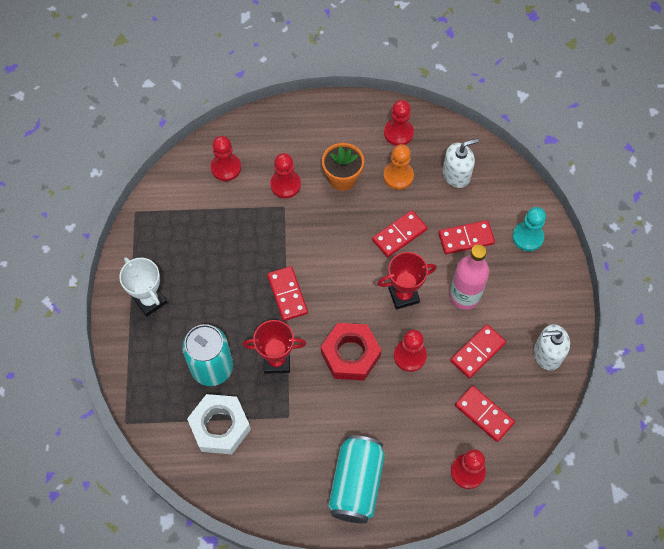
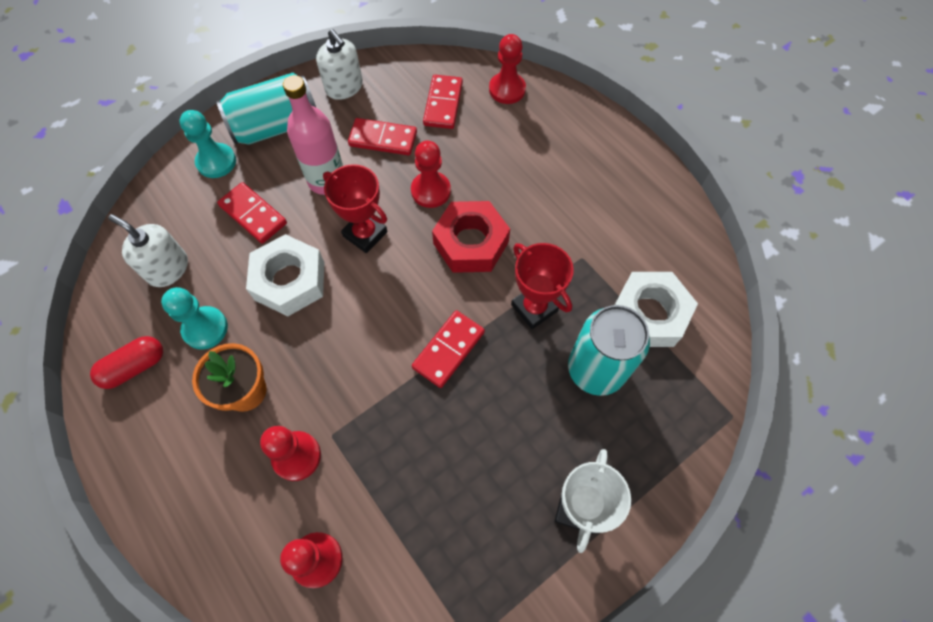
camera: 125 degrees left, 0 degrees up
turquoise can [328,435,385,524] -> turquoise can moved to [217,73,316,145]
red domino [372,210,427,257] -> white nut [246,234,325,317]
orange pawn [383,144,414,190] -> turquoise pawn [161,287,228,350]
red pawn [384,100,414,146] -> red capsule [90,336,163,389]

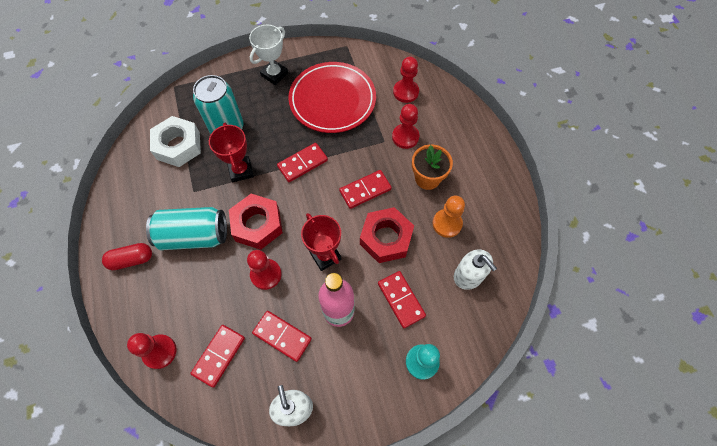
camera: 160 degrees left, 0 degrees up
red capsule [90,336,163,389] -> red capsule moved to [102,243,152,270]
turquoise pawn [161,287,228,350] -> orange pawn [432,195,465,238]
turquoise can [217,73,316,145] -> turquoise can moved to [146,207,227,250]
white nut [246,234,325,317] -> red nut [360,207,414,263]
none -> red plate [288,62,376,133]
none -> red domino [339,170,392,209]

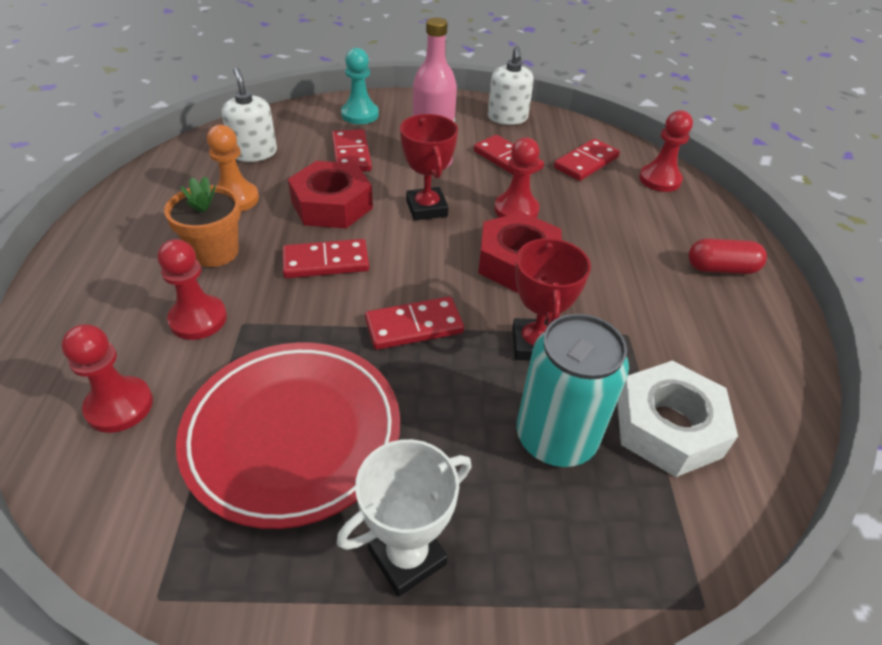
camera: 165 degrees left, 20 degrees down
turquoise can [146,207,227,250] -> none

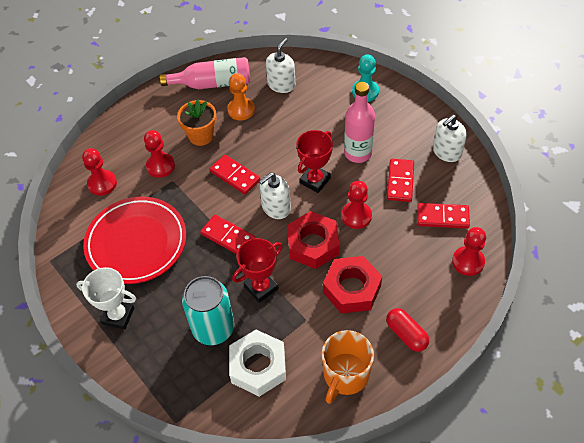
camera: 55 degrees right, 10 degrees up
red nut [288,161,373,229] -> red nut moved to [323,256,382,314]
red domino [332,129,372,172] -> none
none -> pink bottle [160,57,250,89]
none -> white soap dispenser [259,172,291,219]
none -> orange mug [322,330,374,404]

